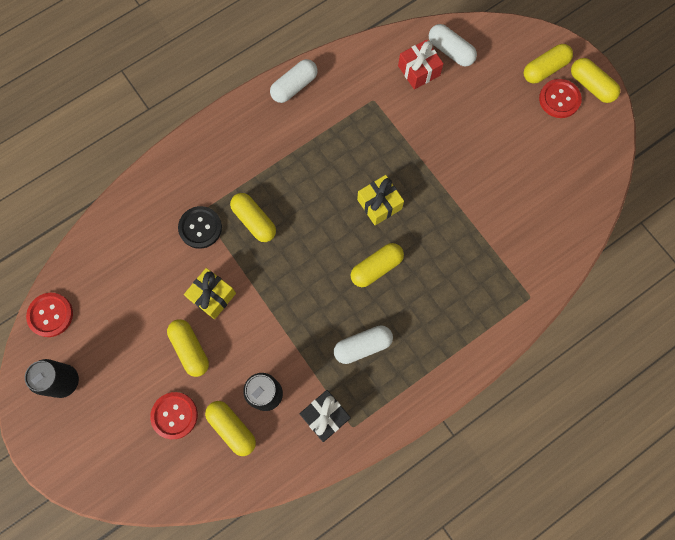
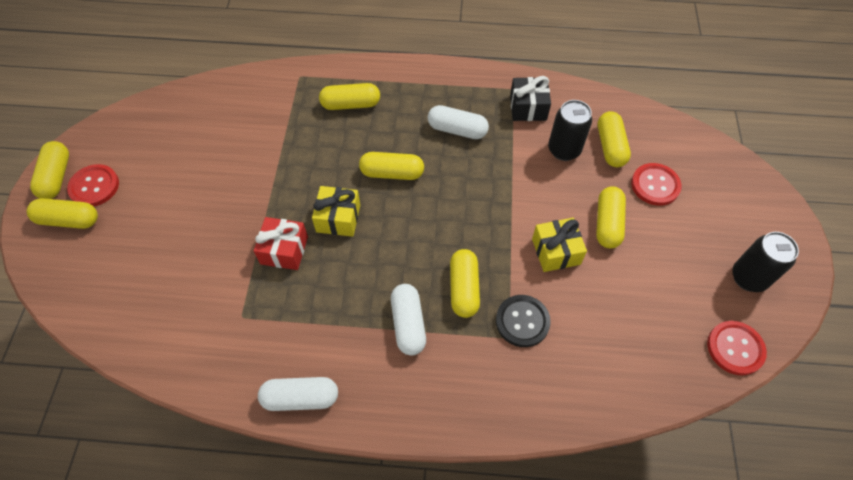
camera: 140 degrees left, 15 degrees down
red gift [398,40,444,90] -> red gift moved to [254,217,308,270]
white capsule [429,24,477,67] -> white capsule moved to [391,284,426,355]
none -> yellow capsule [319,83,380,110]

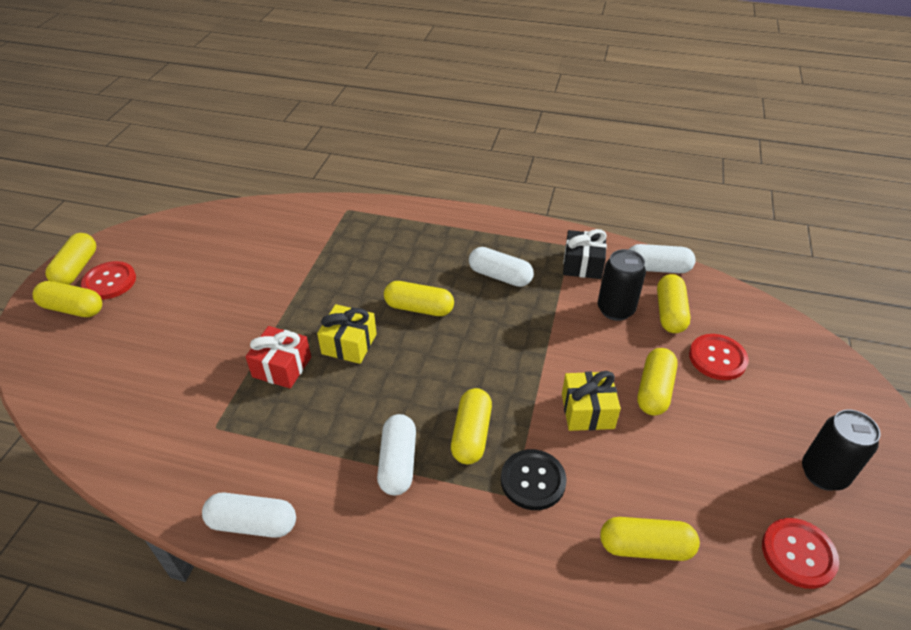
camera: 10 degrees right, 15 degrees down
yellow capsule [319,83,380,110] -> yellow capsule moved to [600,517,700,561]
none -> white capsule [629,244,696,273]

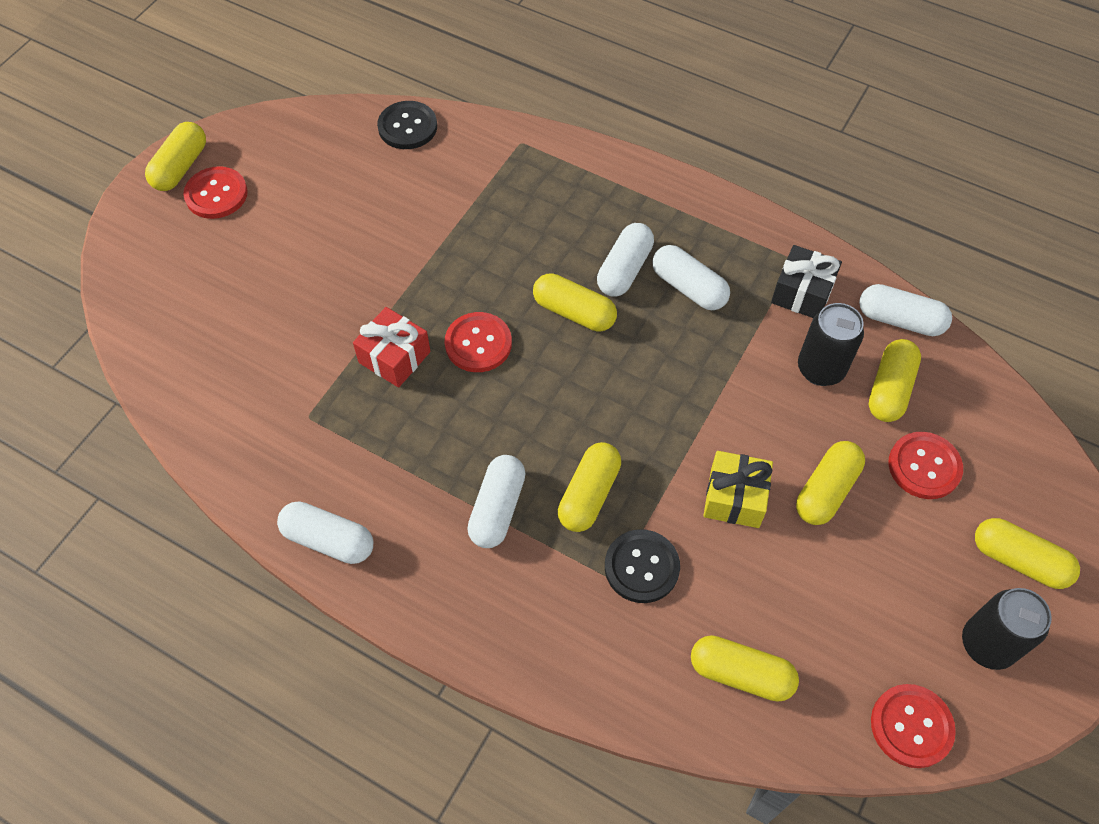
camera: 15 degrees right, 15 degrees up
yellow capsule [33,281,102,317] -> yellow capsule moved to [975,518,1080,589]
yellow gift [317,304,377,364] -> red button [445,312,512,372]
none -> black button [377,101,437,149]
none -> white capsule [597,223,654,297]

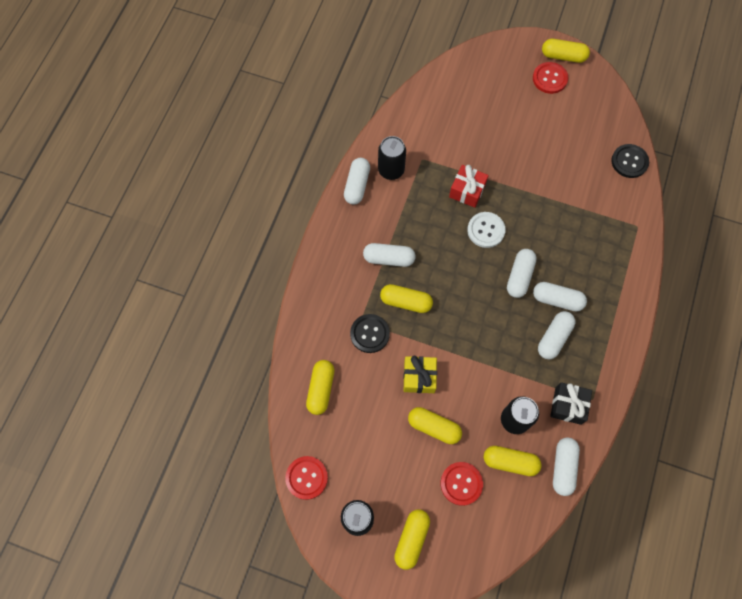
camera: 80 degrees right, 10 degrees up
red button [445,312,512,372] -> white button [467,212,506,248]
yellow capsule [533,273,617,332] -> white capsule [507,249,537,298]
none -> black can [378,136,406,180]

